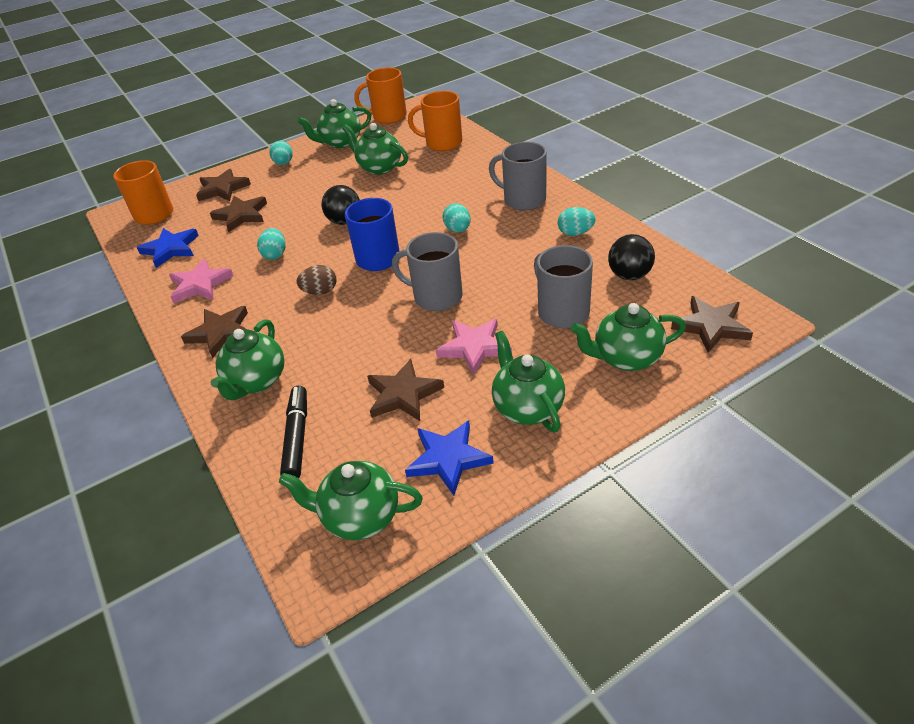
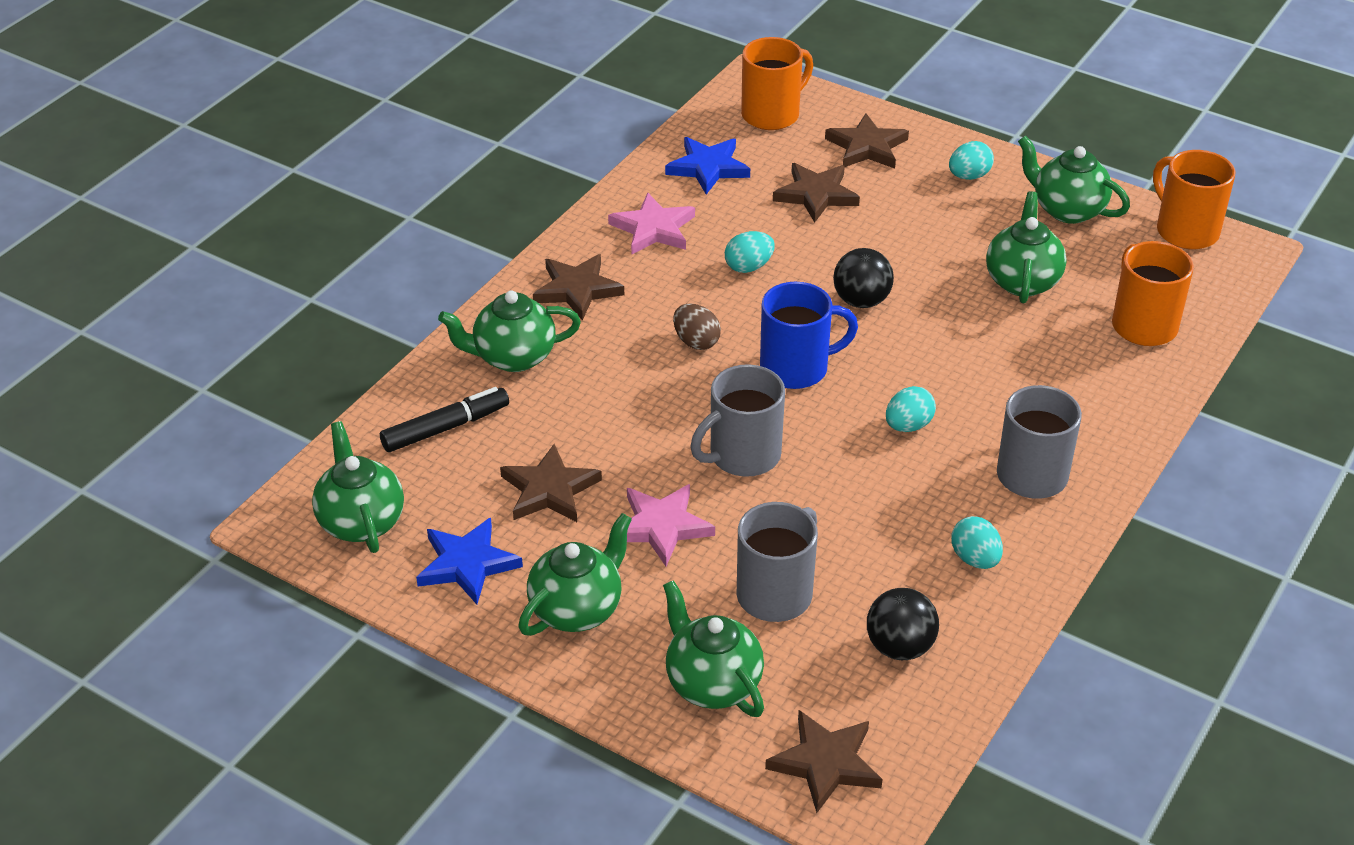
camera: 60 degrees right, 0 degrees up
grey mug [392,232,463,311] -> grey mug turned 120 degrees counterclockwise [690,364,785,477]

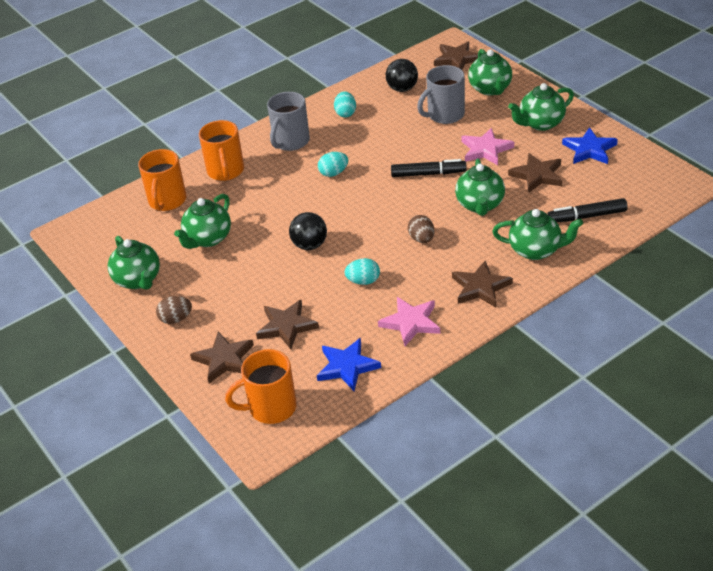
camera: 155 degrees left, 0 degrees up
green teapot [312,421,404,553] -> green teapot moved to [455,158,505,216]
grey mug [690,364,785,477] -> black marker [391,159,467,177]
blue mug [760,282,858,389] -> none
turquoise egg [949,141,994,180] -> brown egg [156,296,192,324]
orange mug [1153,150,1235,249] -> orange mug moved to [199,120,244,181]

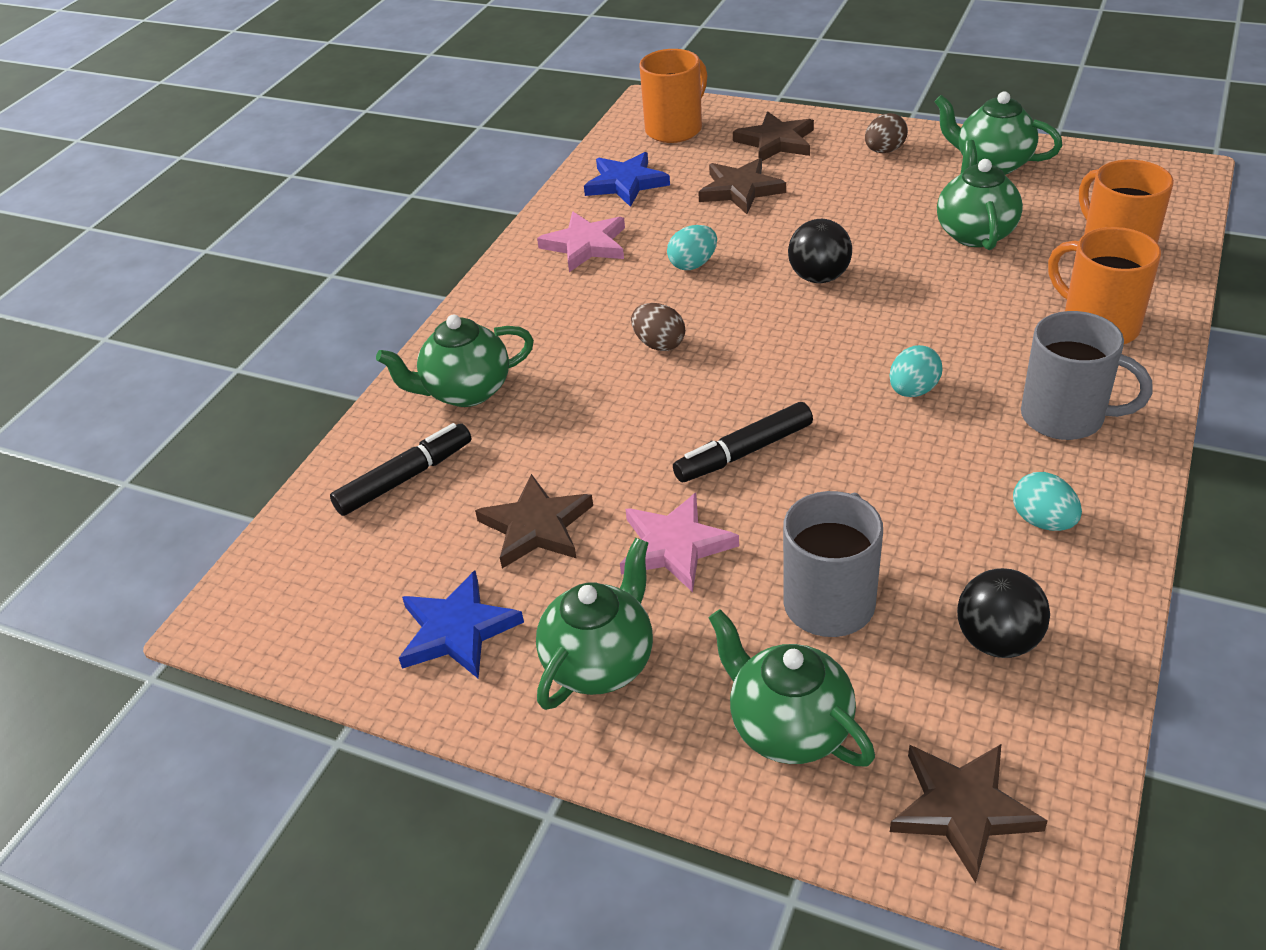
camera: 150 degrees right, 0 degrees up
grey mug [267,92,310,151] -> grey mug turned 120 degrees clockwise [1021,311,1152,440]
brown star [452,261,513,307] -> none
green teapot [455,158,505,216] -> none

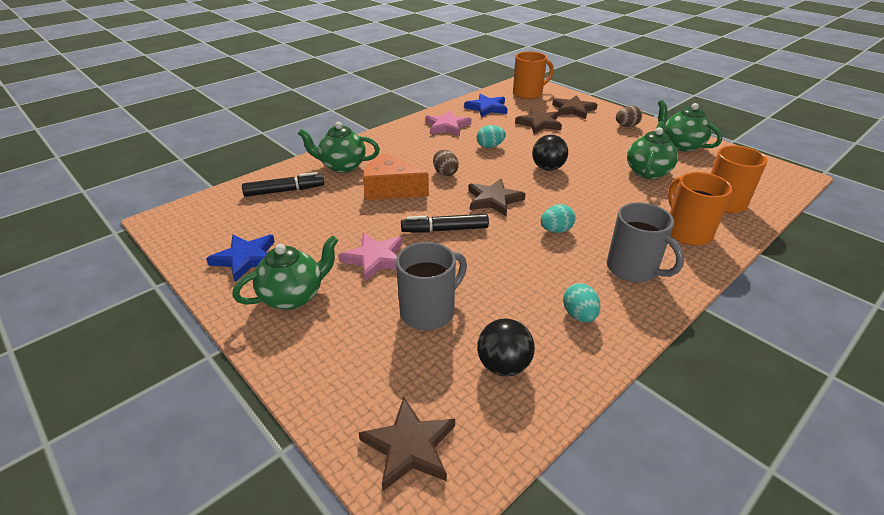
camera: 20 degrees right, 5 degrees down
brown star [475,474,593,568] -> brown star moved to [468,179,526,216]
green teapot [708,609,875,766] -> none
none -> orange cheese [363,153,429,200]

